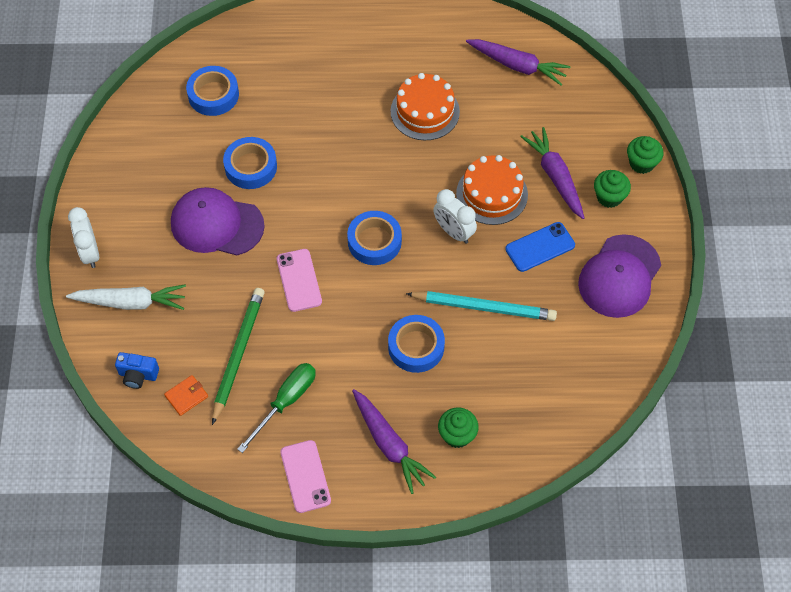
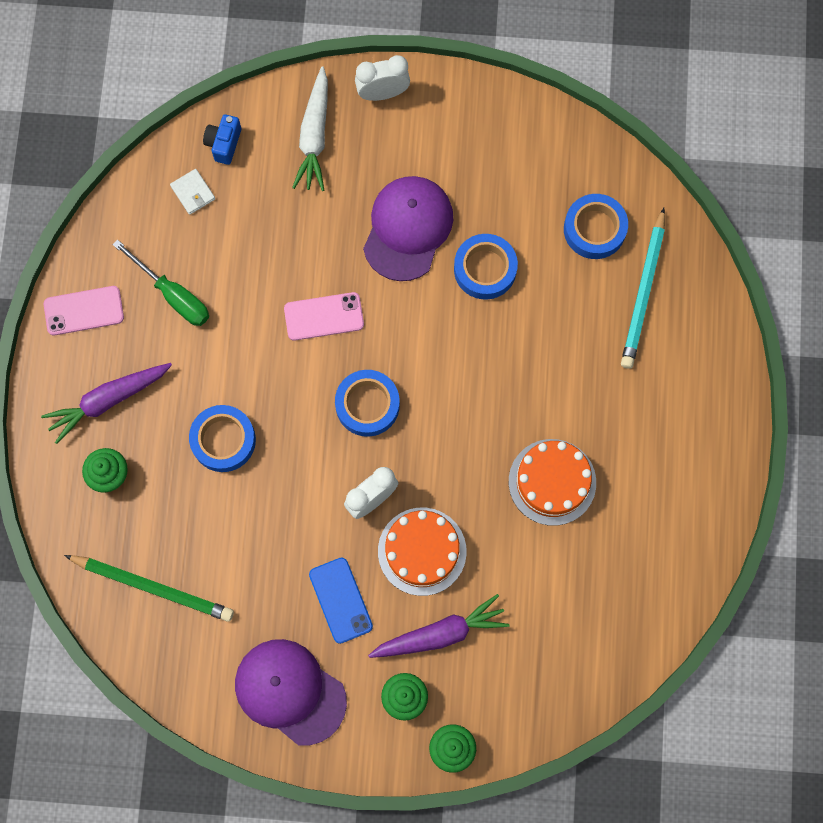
camera: 95 degrees right, 15 degrees up
orange wallet [164,375,208,416] -> white wallet [170,169,215,215]
green pencil [212,288,265,425] -> green pencil moved to [64,555,234,622]
turquoise pencil [406,291,557,321] -> turquoise pencil moved to [621,208,665,369]
purple carrot [466,39,571,86] -> none

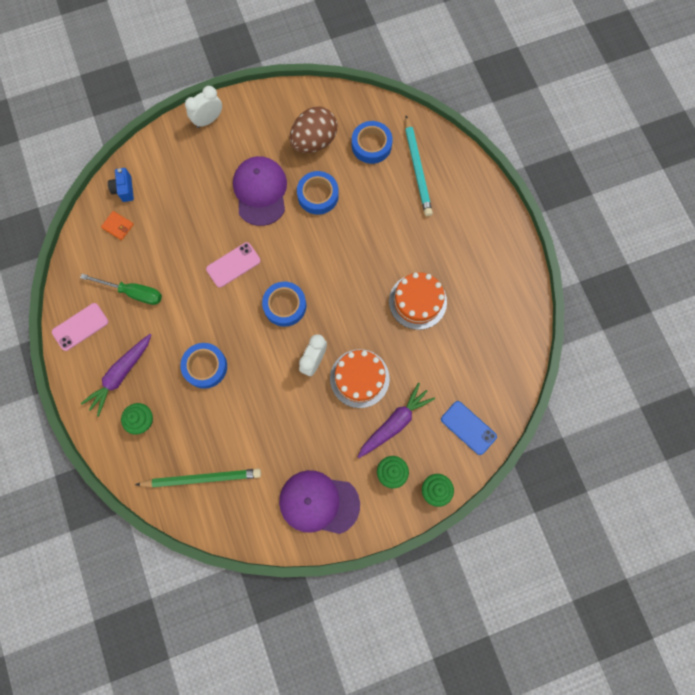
camera: 25 degrees left, 0 degrees up
white wallet [170,169,215,215] -> orange wallet [101,211,134,240]
white carrot [292,66,328,191] -> none
blue phone [309,558,373,644] -> blue phone moved to [441,401,497,455]
none -> brown egg [289,106,337,153]

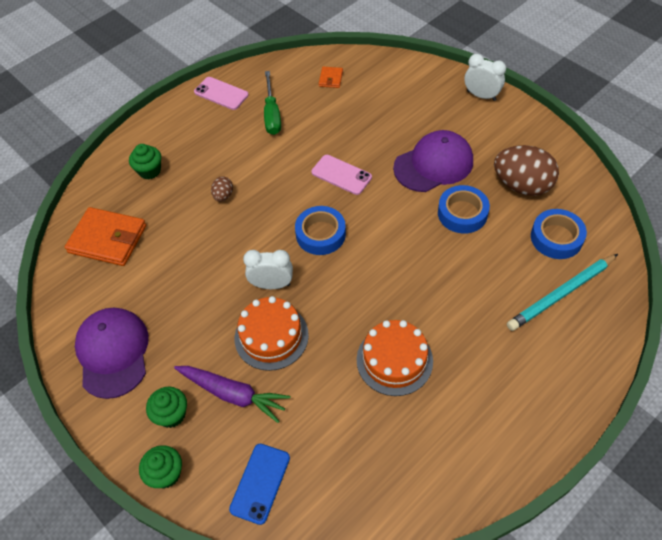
camera: 70 degrees right, 20 degrees down
purple carrot [81,334,151,417] -> none
blue camera [108,168,134,202] -> none
green pencil [135,469,261,488] -> orange wallet [65,207,146,266]
blue tape [180,343,227,389] -> brown egg [211,176,233,202]

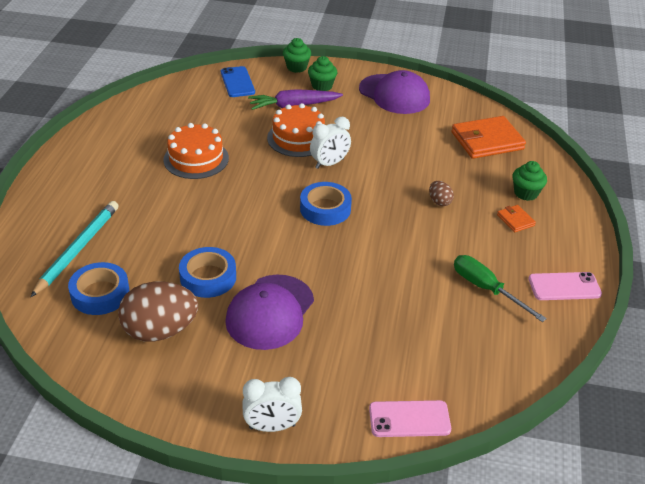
camera: 140 degrees right, 15 degrees down
pink phone [311,155,372,195] -> pink phone moved to [369,400,451,437]
orange wallet [319,67,343,88] -> orange wallet moved to [497,205,536,232]

